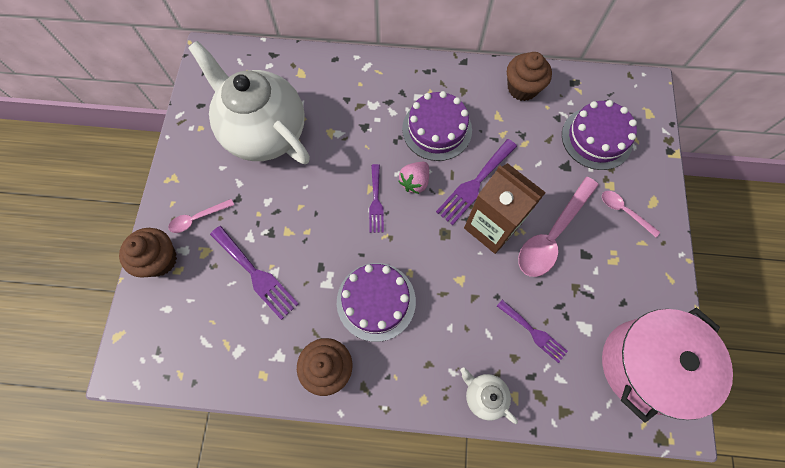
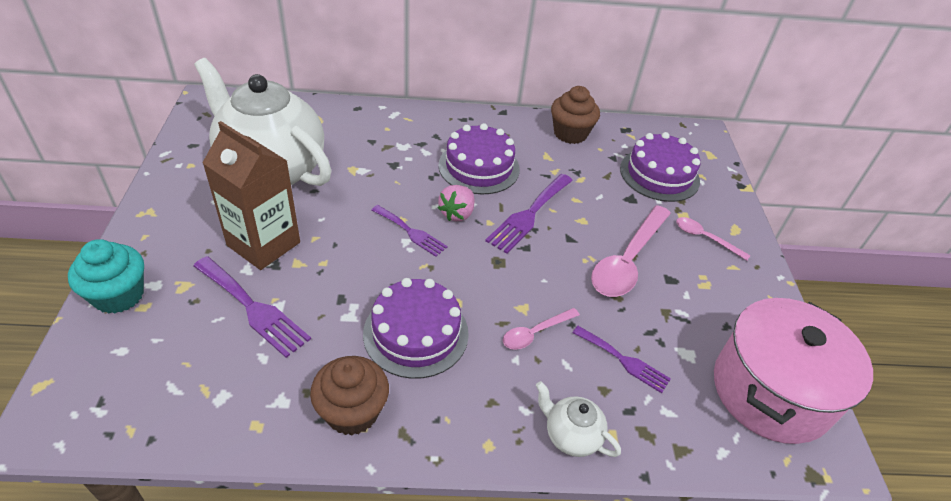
camera: 10 degrees left, 25 degrees down
brown cupcake [119,228,177,278] -> turquoise cupcake [68,239,144,314]
pink spoon [168,199,234,233] -> pink spoon moved to [503,308,580,350]
purple fork [369,164,384,233] -> purple fork turned 45 degrees counterclockwise [372,205,448,257]
brown carton [464,163,546,254] -> brown carton moved to [202,121,300,270]

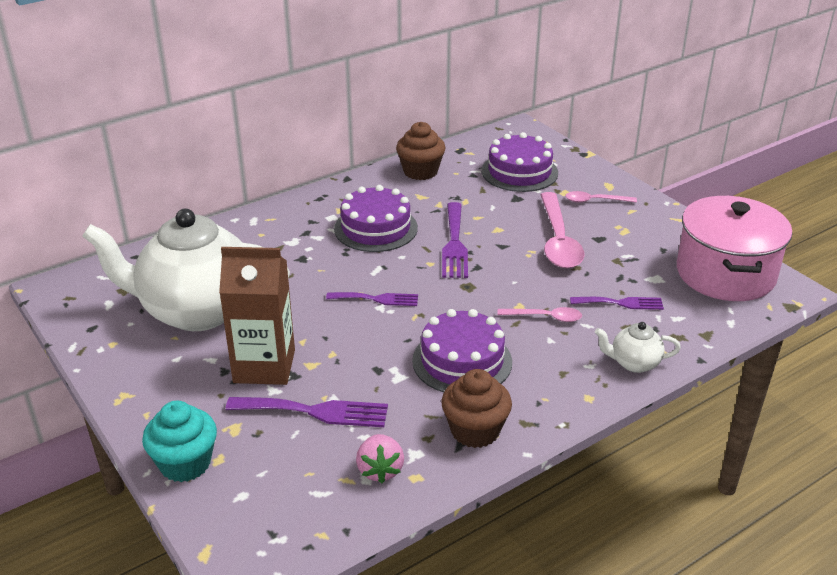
camera: 30 degrees left, 10 degrees down
pink strawberry [438,185,475,221] -> pink strawberry moved to [356,434,404,483]
pink spoon [503,308,580,350] -> pink spoon turned 105 degrees counterclockwise [497,307,582,322]

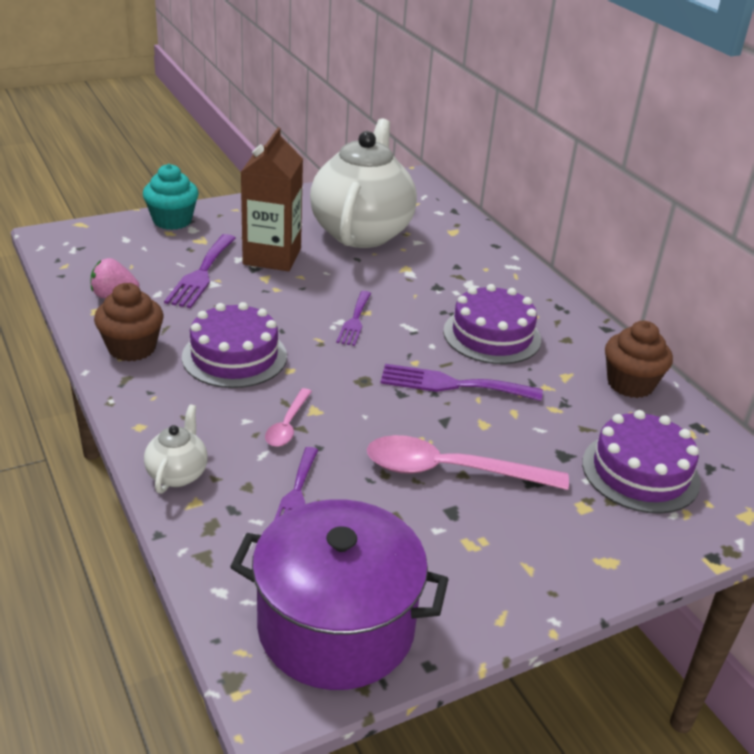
camera: 95 degrees right, 0 degrees up
pink spoon [565,191,637,203] -> none
pink pot [677,196,792,301] -> purple pot [230,499,449,690]

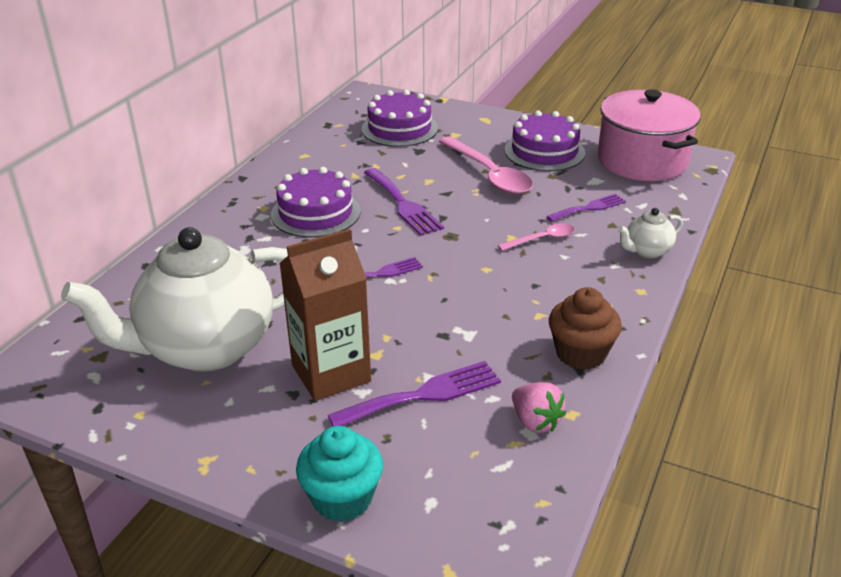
camera: 125 degrees left, 0 degrees up
purple cake [182,302,287,388] -> purple cake moved to [505,110,585,171]
purple pot [230,499,449,690] -> pink pot [597,90,701,181]
brown cupcake [605,321,673,398] -> none

